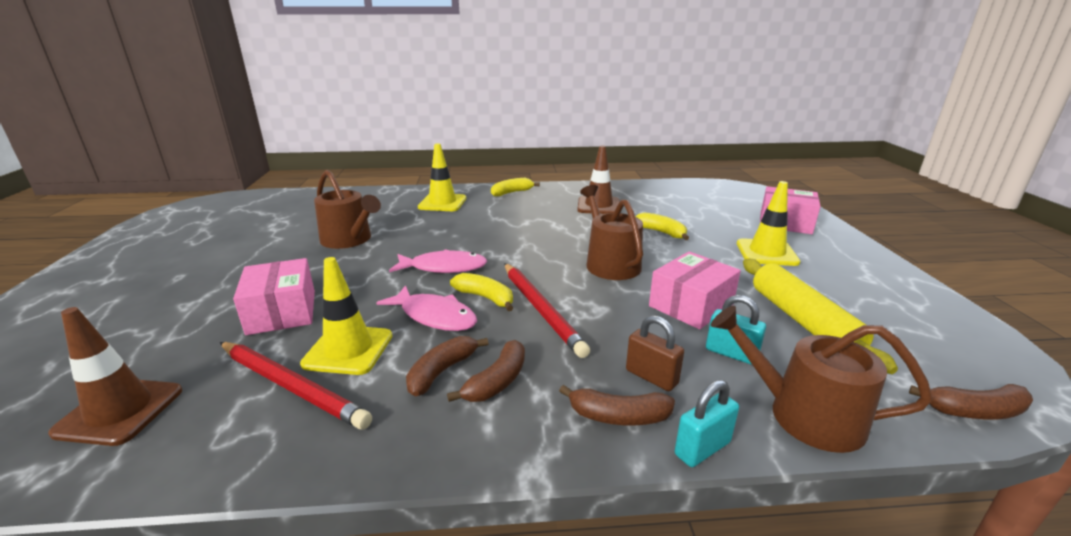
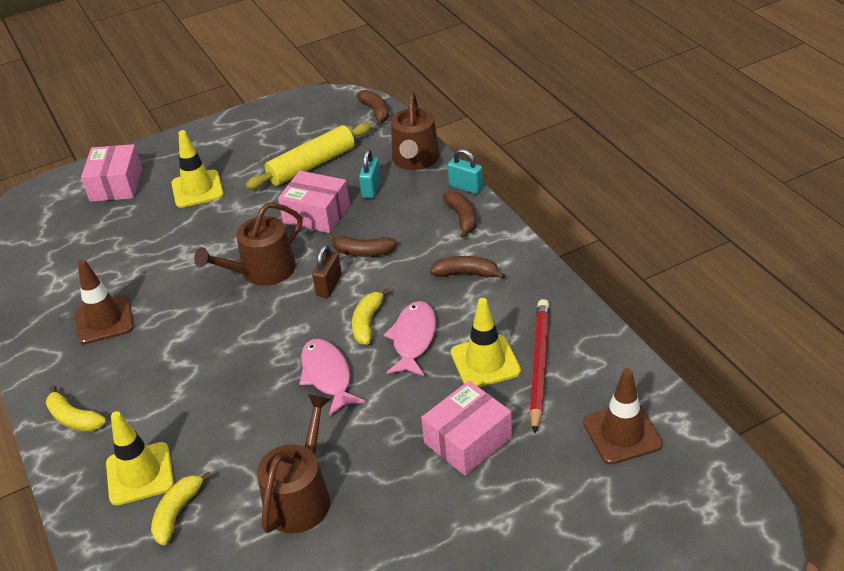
camera: 110 degrees left, 15 degrees up
brown banana [406,336,489,397] -> brown banana moved to [327,234,397,257]
red pencil [504,263,590,358] -> none
brown padlock [626,315,684,391] -> brown padlock moved to [312,245,342,298]
yellow banana [635,212,689,240] -> yellow banana moved to [151,472,212,545]

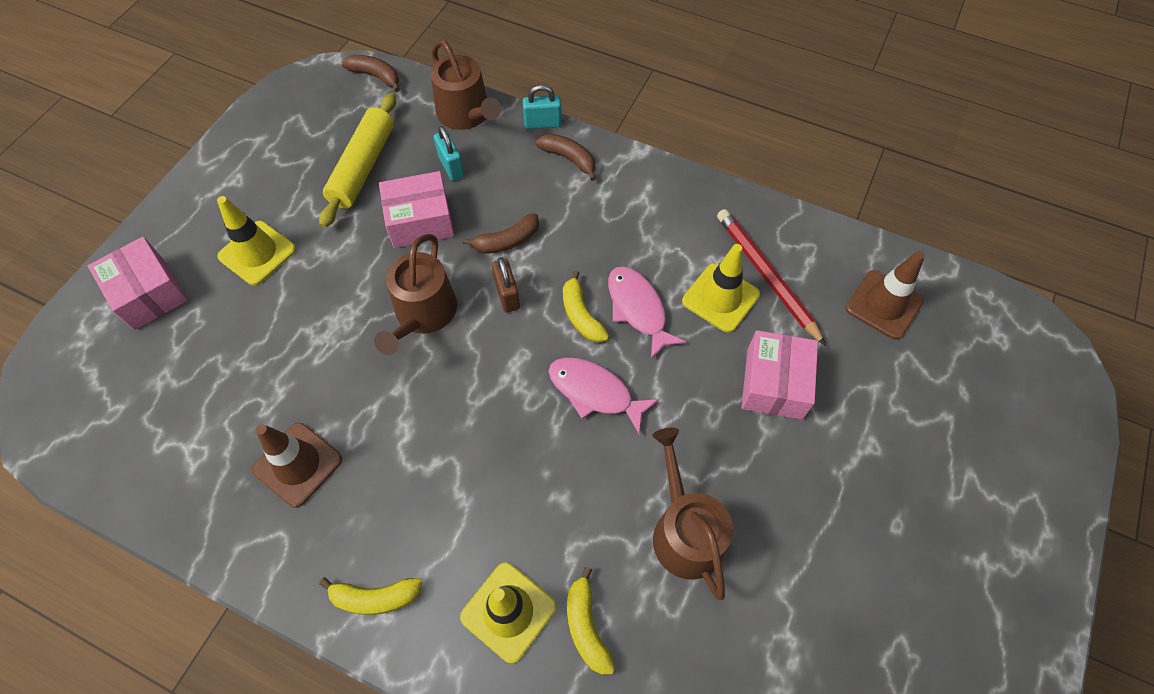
camera: 40 degrees left, 20 degrees up
brown banana [430,256,505,279] -> none

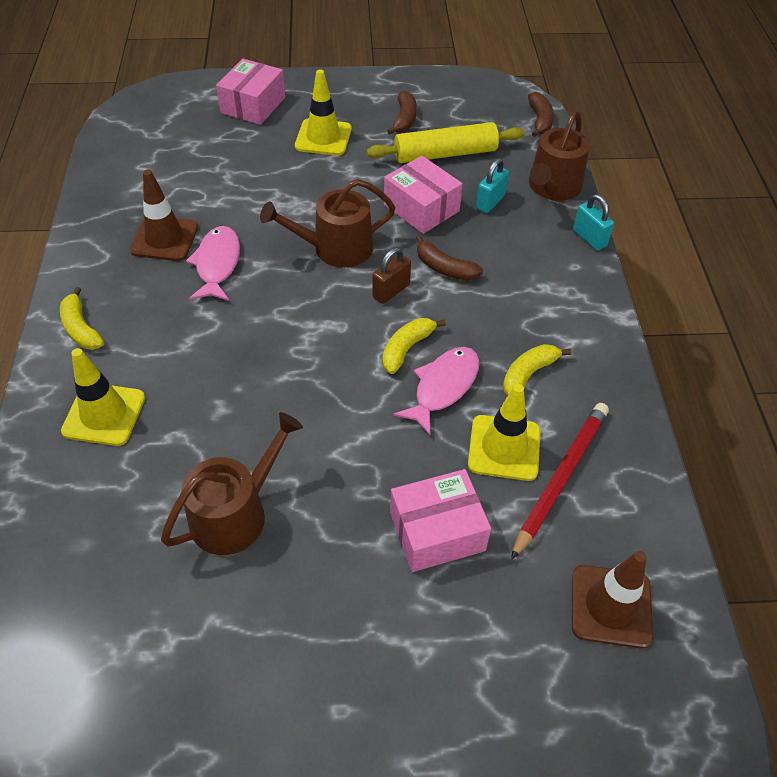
camera: 60 degrees right, 10 degrees down
brown banana [536,134,596,181] -> brown banana moved to [387,90,417,135]
pink fish [549,358,659,434] -> pink fish moved to [186,226,240,301]
yellow banana [567,567,615,674] -> yellow banana moved to [503,344,571,395]

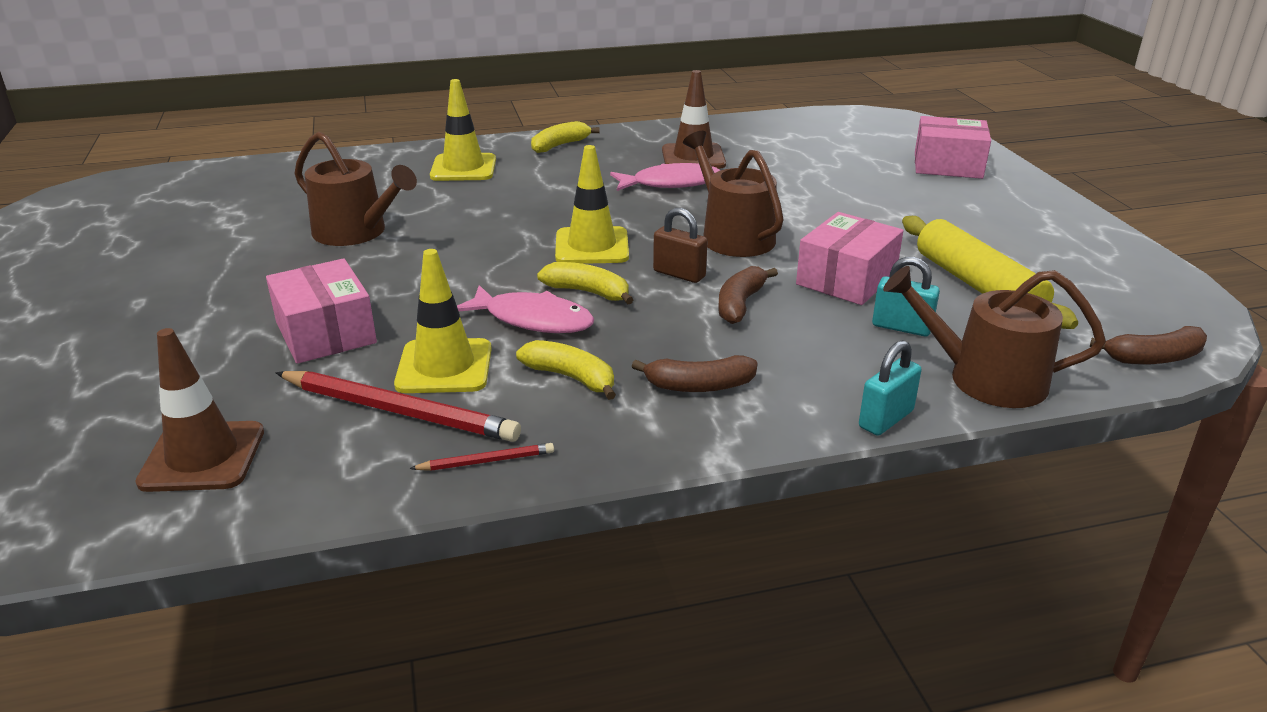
camera: 80 degrees right, 20 degrees down
yellow traffic cone [295,69,352,156] -> yellow traffic cone moved to [555,145,629,264]
brown banana [387,90,417,135] -> brown banana moved to [631,355,758,392]
none -> red pencil [409,443,554,471]

